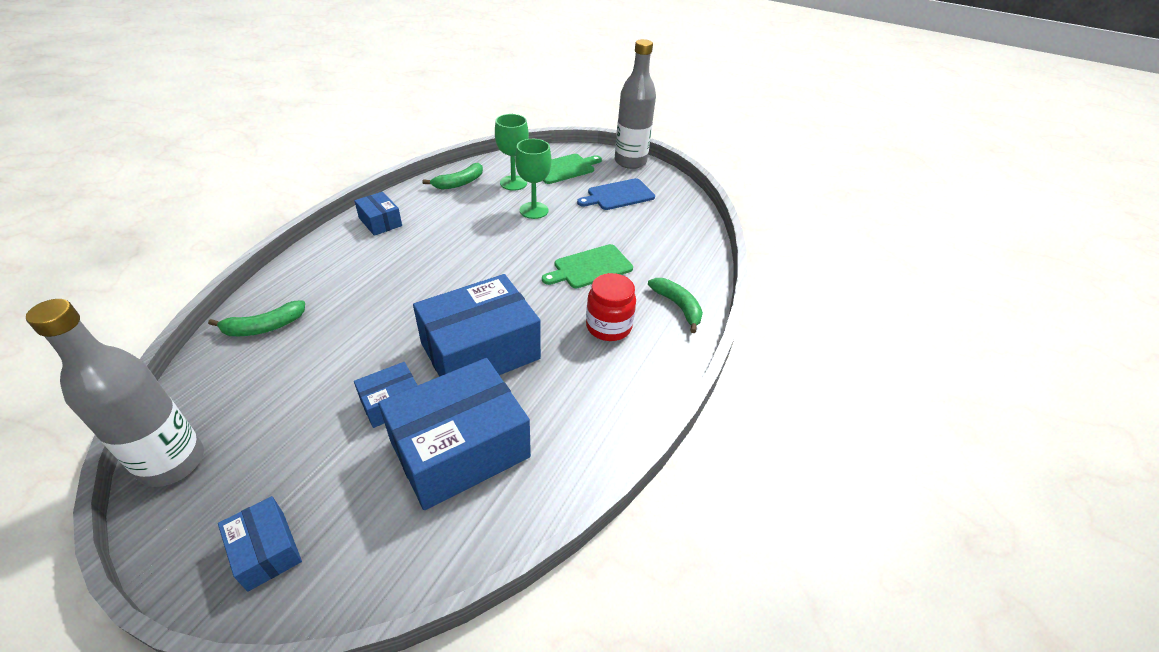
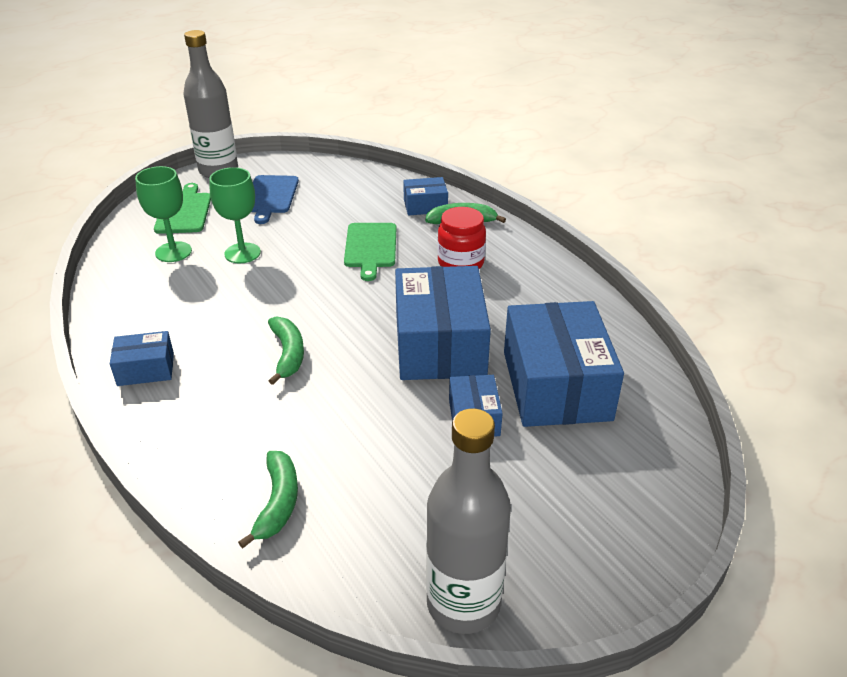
camera: 60 degrees left, 5 degrees down
blue box [218,496,302,592] -> blue box moved to [403,177,448,216]
green banana [423,163,483,190] -> green banana moved to [268,316,304,385]

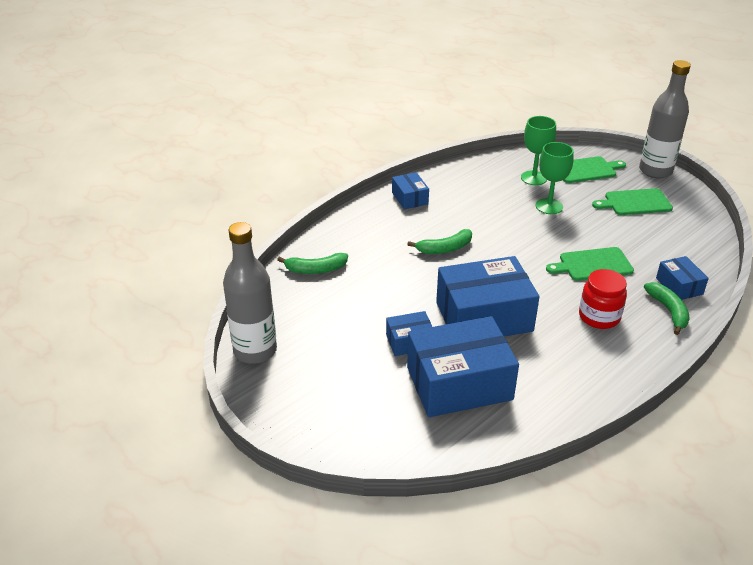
camera: 80 degrees right, 0 degrees up
blue cutting board [252,175,299,224] -> green cutting board [592,188,673,215]

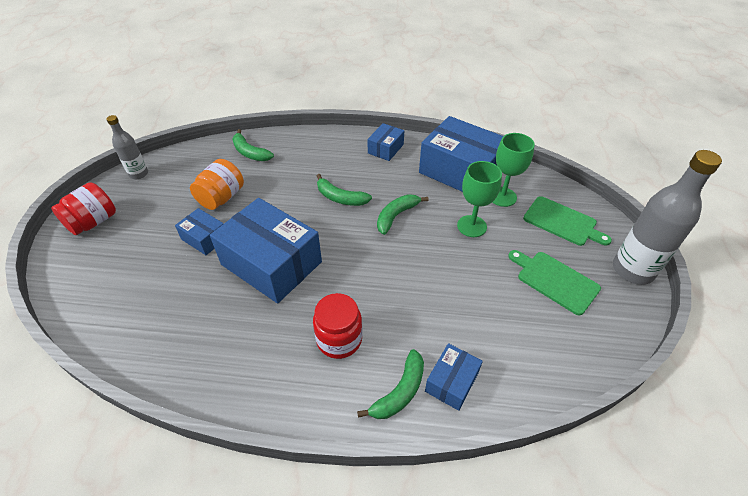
camera: 50 degrees right, 10 degrees up
grey bottle [223,222,277,364] -> grey bottle [107,115,148,179], size x0.56
blue box [407,316,519,417] -> blue box moved to [419,116,503,192]
green cutting board [546,247,634,281] -> none
none -> red jar [51,182,116,235]
none -> orange jar [190,159,244,210]
none -> green banana [377,194,428,235]

